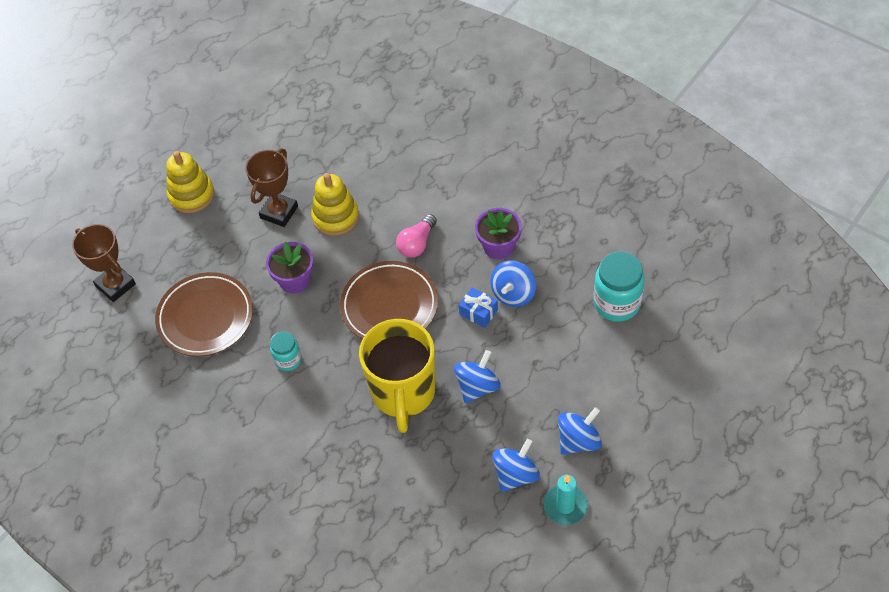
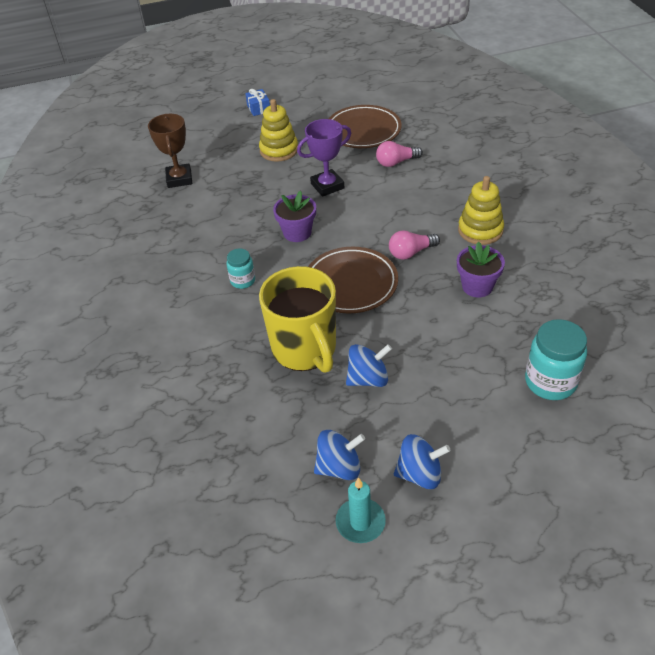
camera: 35 degrees right, 10 degrees down
brown plate [155,272,253,357] -> brown plate moved to [329,105,402,148]
brown trophy [245,149,298,227] -> purple trophy [297,119,351,197]
yellow stacking toy [311,173,359,236] -> yellow stacking toy moved to [458,176,504,245]
yellow mug [359,319,436,433] -> yellow mug turned 60 degrees counterclockwise [259,266,336,373]
blue gift [459,287,498,328] -> blue gift moved to [245,89,270,116]
blue spinning top [490,260,536,307] -> none
none -> pink light bulb [376,141,423,167]

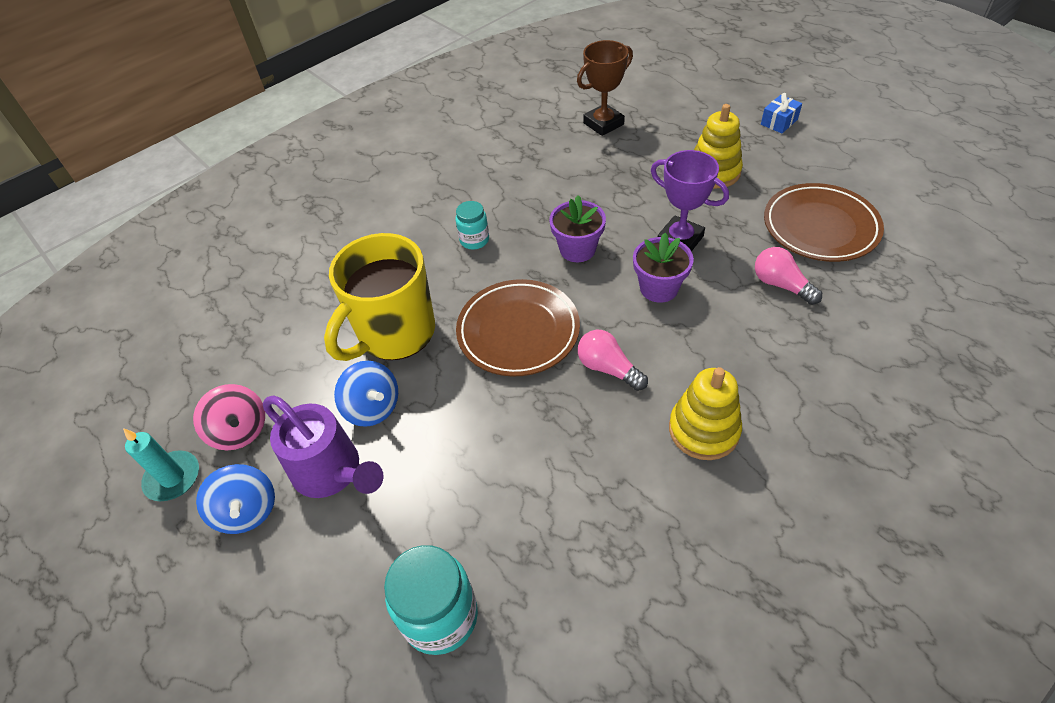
camera: 65 degrees right, 5 degrees up
blue spinning top [314,430,365,480] -> pink spinning top [193,384,265,450]
purple flower pot [457,241,505,297] -> purple flower pot moved to [633,233,694,303]
none -> purple watering can [263,396,384,498]

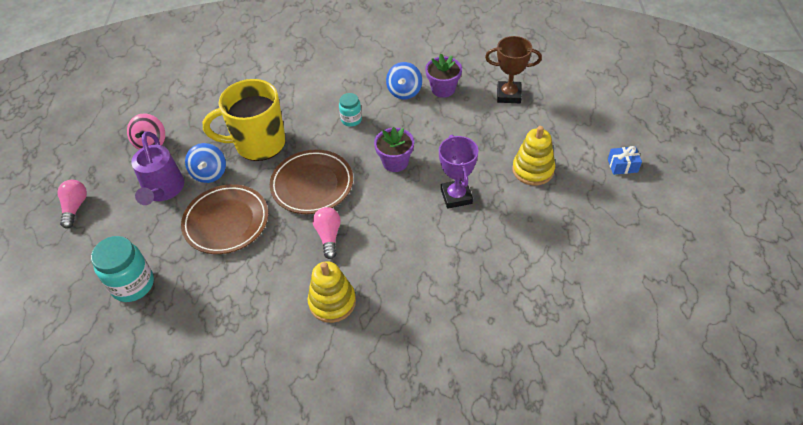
camera: 40 degrees right, 0 degrees up
turquoise candle [123,428,199,501] -> none
blue spinning top [196,464,275,534] -> blue spinning top moved to [386,62,422,99]
purple flower pot [633,233,694,303] -> purple flower pot moved to [425,54,462,98]
pink light bulb [755,247,822,305] -> pink light bulb moved to [57,180,87,229]
brown plate [764,183,884,262] -> brown plate moved to [181,184,268,254]

